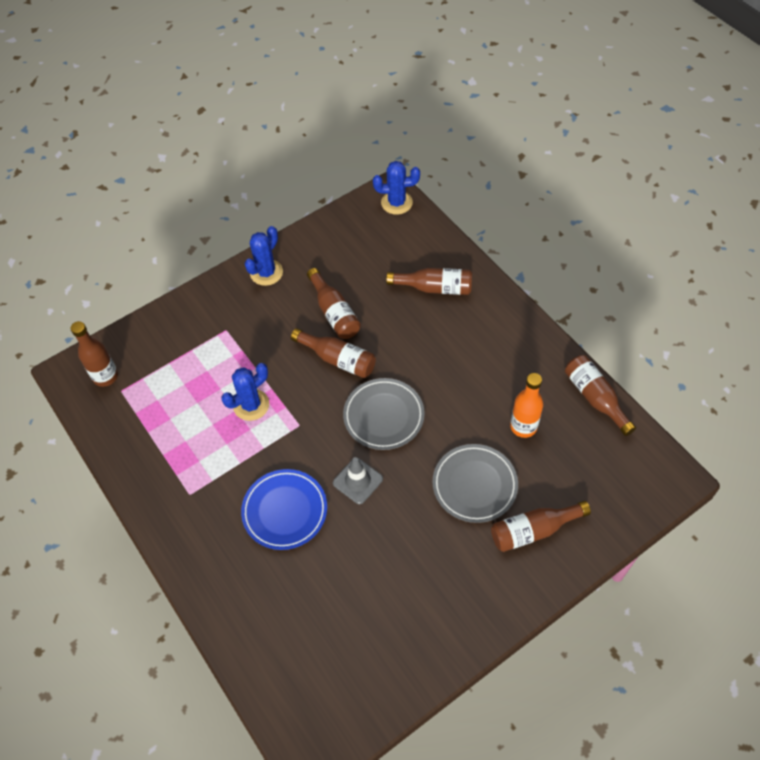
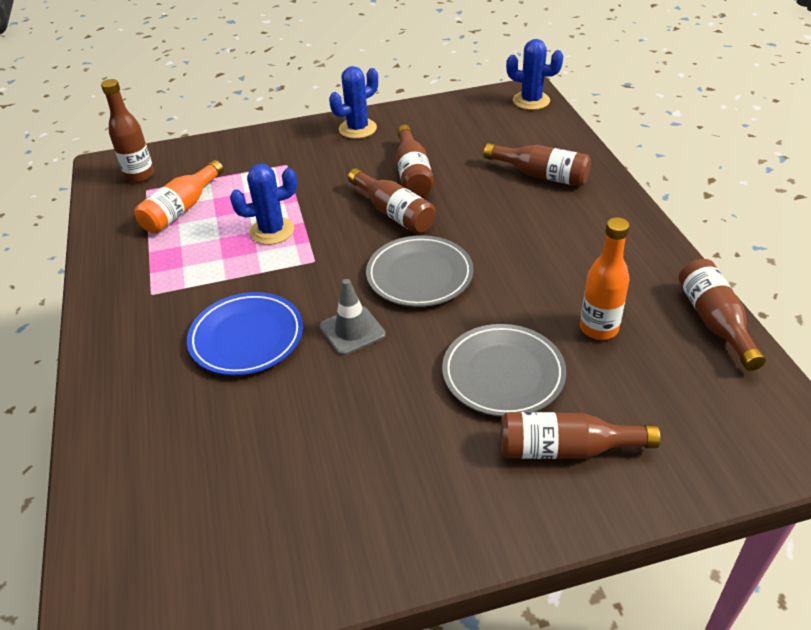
camera: 20 degrees right, 15 degrees down
none -> orange bottle [135,160,224,233]

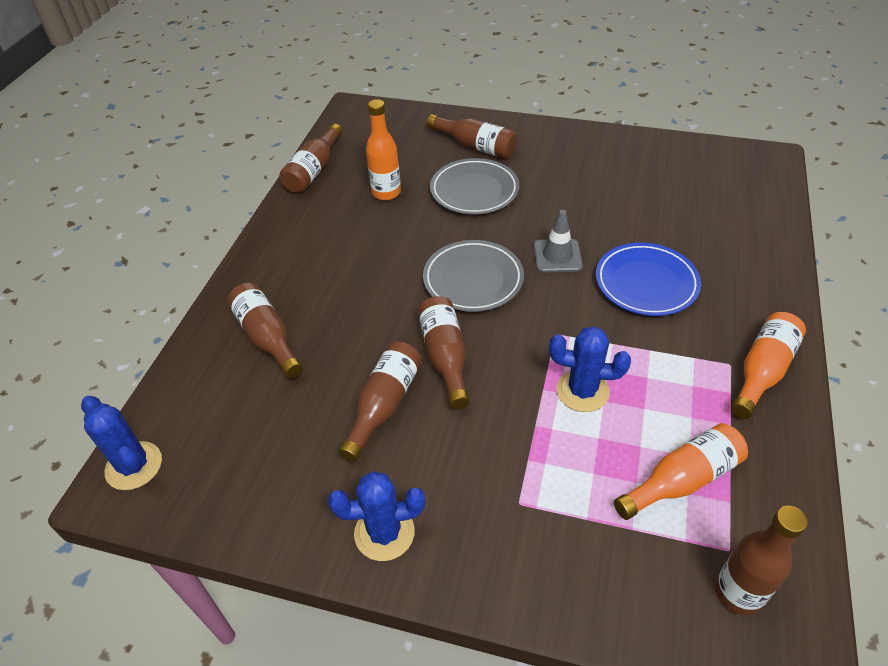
camera: 150 degrees left, 5 degrees up
none -> orange bottle [731,312,806,419]

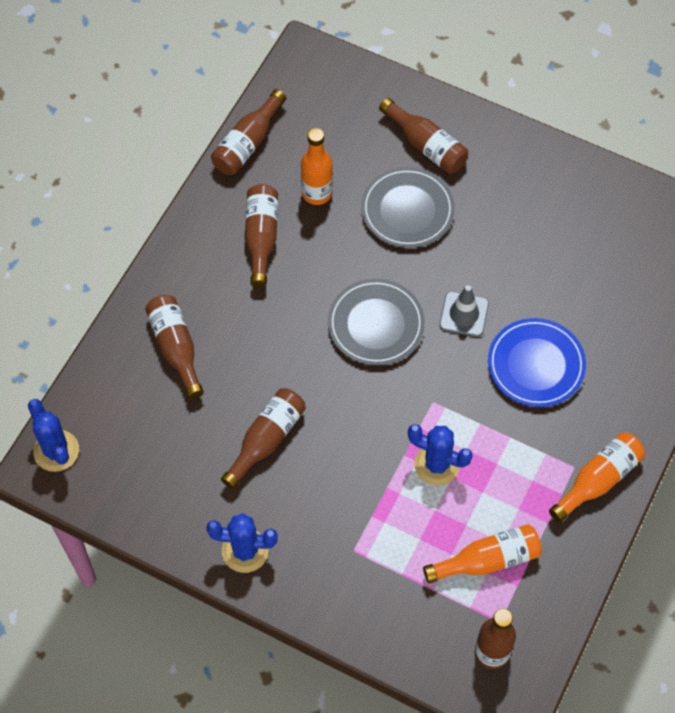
camera: 10 degrees right, 15 degrees up
brown bottle [418,296,470,409] -> brown bottle moved to [245,184,278,288]

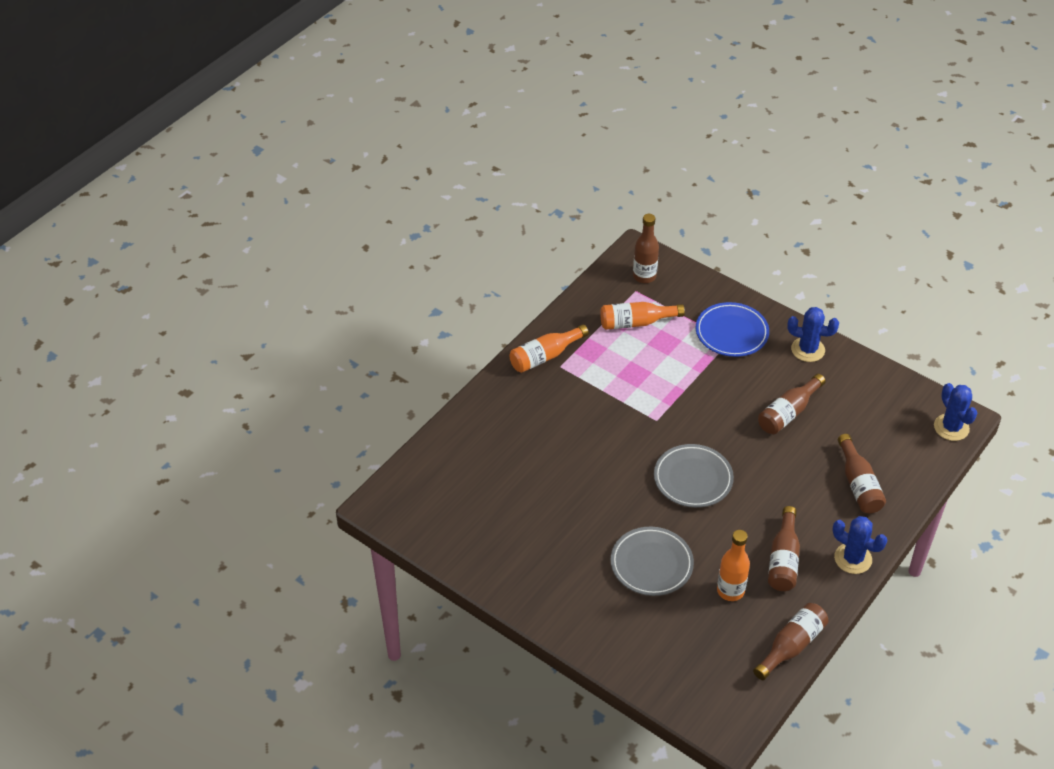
camera: 170 degrees left, 15 degrees down
brown bottle [379,98,468,174] -> none
blue cactus [408,424,473,485] -> blue cactus moved to [832,516,887,574]
grey traffic cone [439,285,489,337] -> none
blue plate [488,318,586,407] -> blue plate moved to [696,302,769,357]

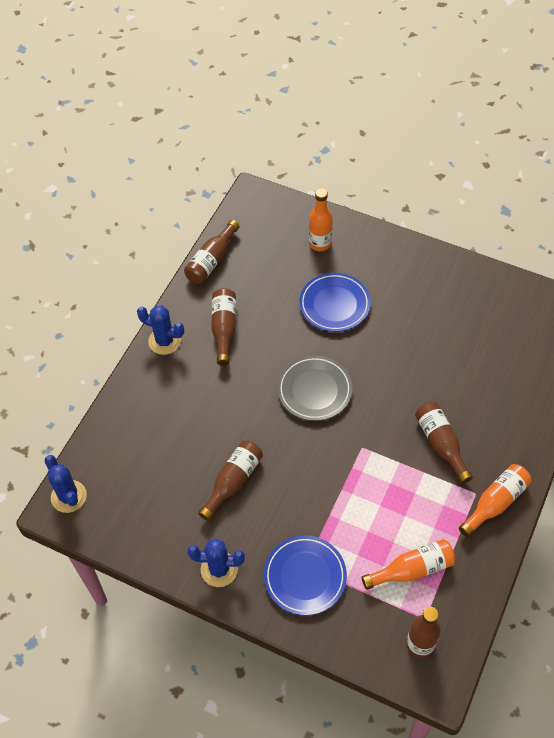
camera: 170 degrees right, 10 degrees up
grey plate [610,527,694,596] -> blue plate [299,273,371,332]
orange bottle [717,530,750,601] -> orange bottle moved to [309,188,333,251]
brown bottle [838,434,886,513] -> brown bottle moved to [415,402,473,484]

